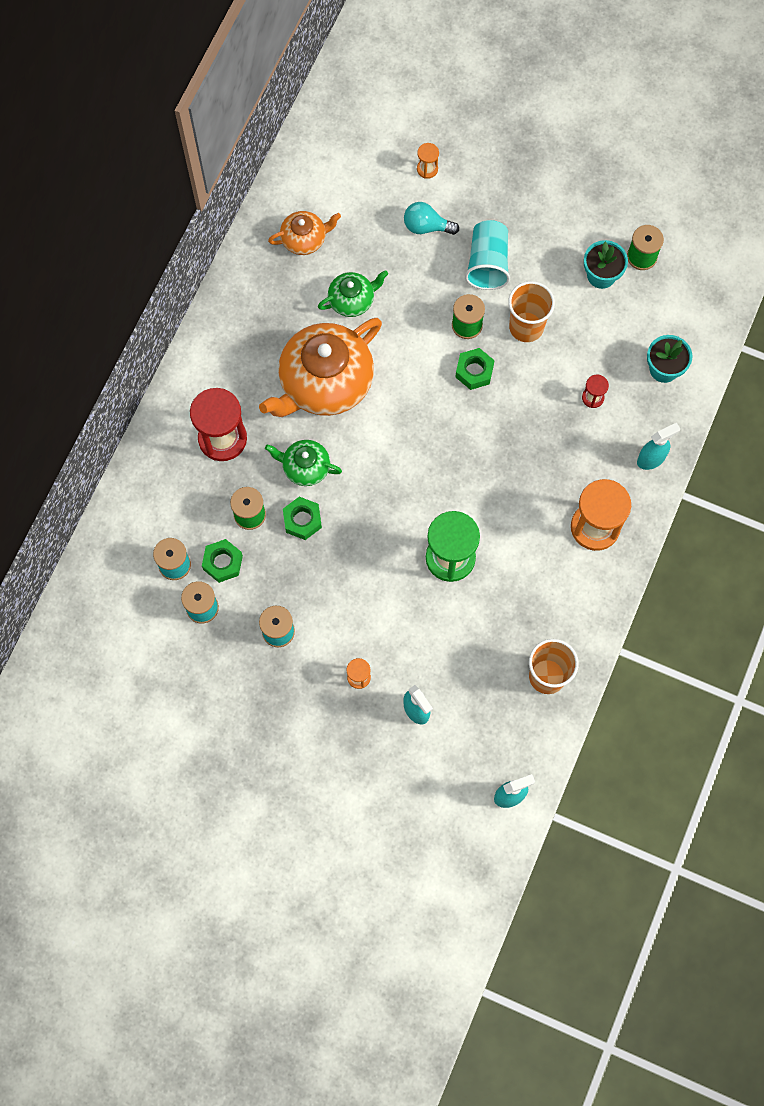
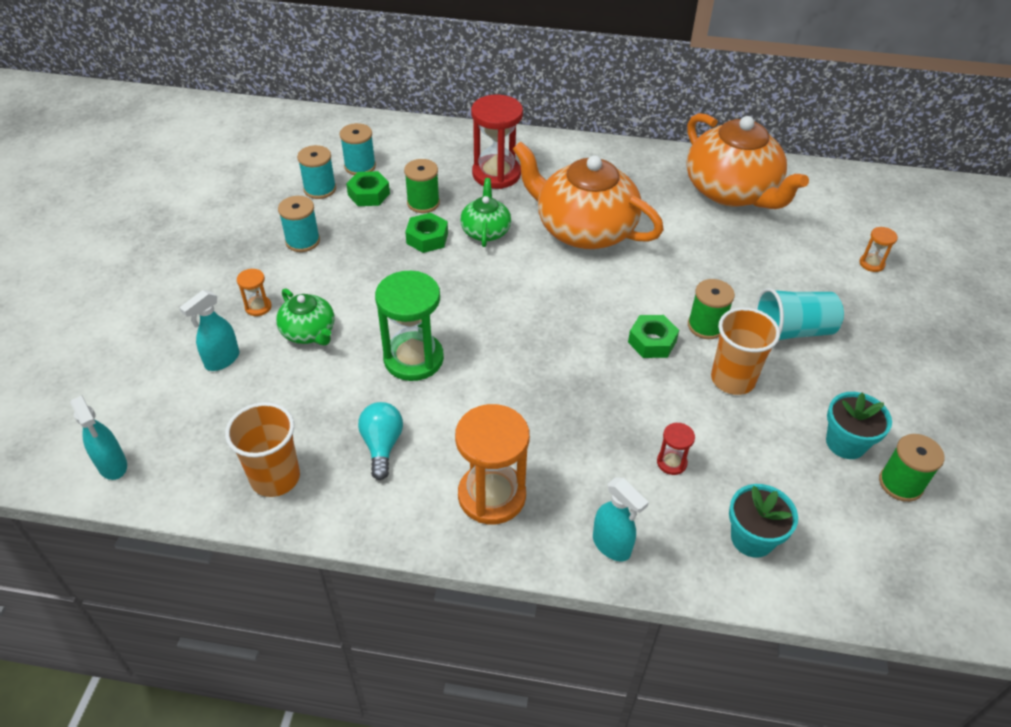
camera: 75 degrees right, 25 degrees down
orange teapot [268,211,341,255] -> orange teapot [686,113,809,209], size x2.02
green teapot [318,270,388,317] -> green teapot moved to [276,288,334,345]
turquoise light bulb [404,202,459,235] -> turquoise light bulb moved to [358,402,403,480]

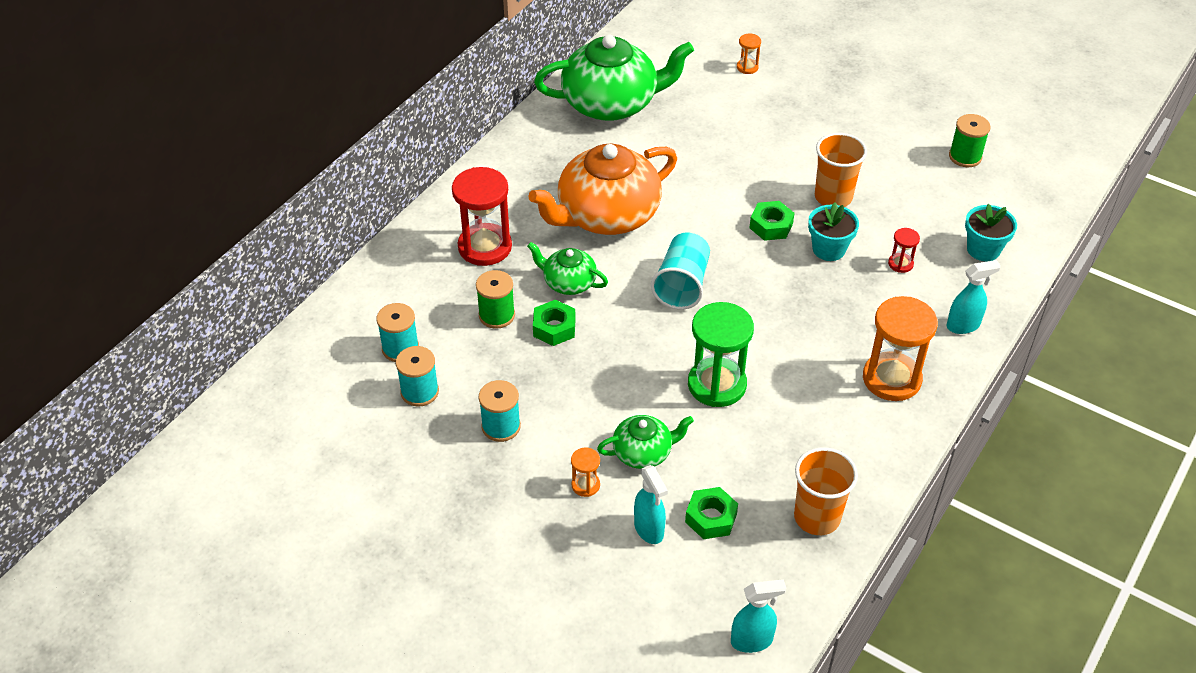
camera: 65 degrees left, 0 degrees up
green nut [346,171,390,206] -> green nut moved to [685,487,738,539]
turquoise light bulb [358,402,403,480] -> none
orange teapot [686,113,809,209] -> green teapot [534,35,694,121]
green spool [688,279,735,339] -> none
turquoise cup [755,288,844,340] -> turquoise cup moved to [651,233,710,309]
turquoise flower pot [826,392,892,459] -> turquoise flower pot moved to [808,202,859,261]

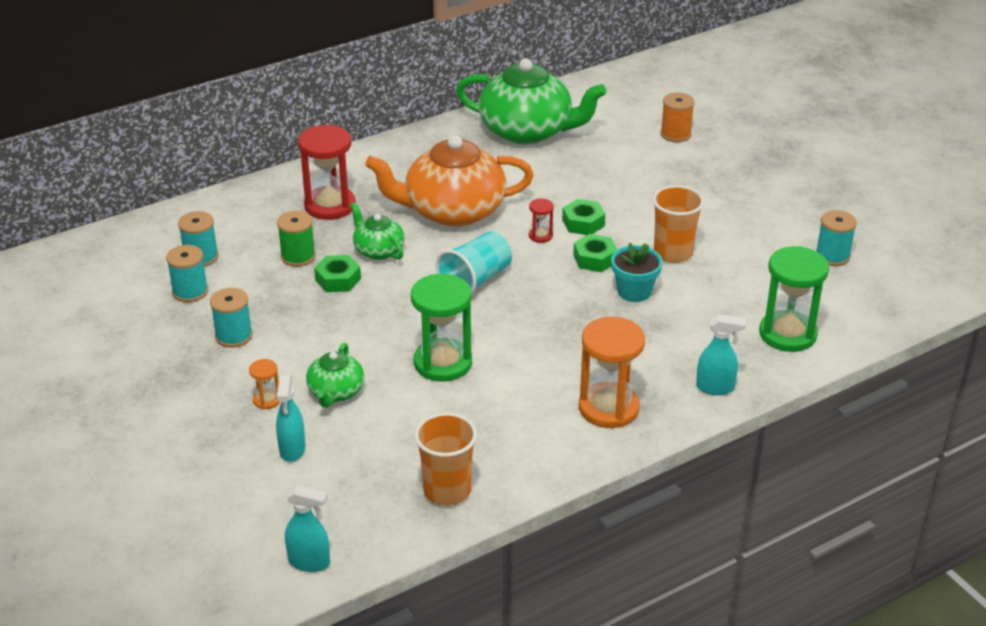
camera: 25 degrees right, 10 degrees down
green teapot [597,415,694,469] -> green teapot turned 90 degrees clockwise [306,343,364,407]
green nut [685,487,738,539] -> green nut moved to [562,199,605,235]
orange hourglass [737,34,761,74] -> orange spool [660,92,695,142]
red hourglass [888,228,920,273] -> red hourglass moved to [529,199,554,243]
green spool [949,114,990,167] -> turquoise spool [816,210,857,266]
turquoise flower pot [965,204,1017,261] -> green hourglass [759,246,829,352]

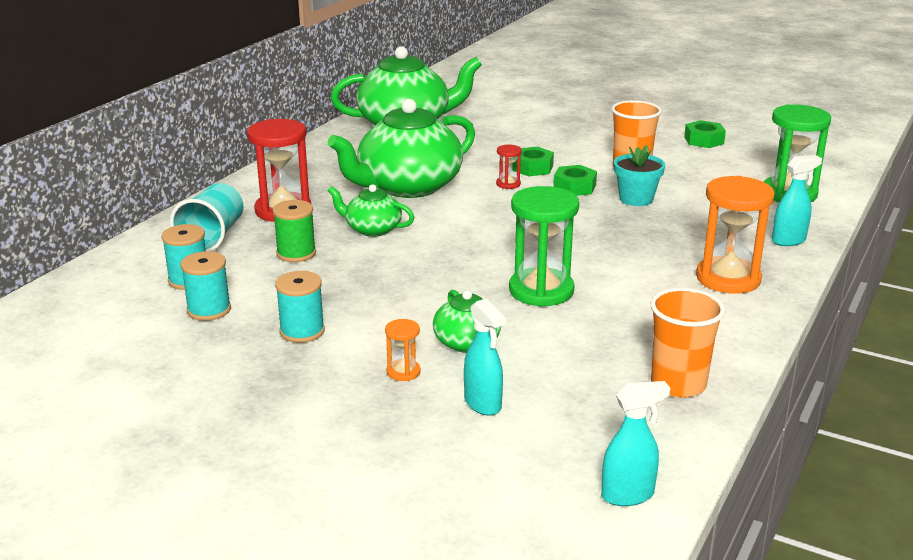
camera: 30 degrees left, 10 degrees down
green nut [314,255,361,292] -> green nut moved to [684,120,726,148]
orange teapot [365,135,534,227] -> green teapot [327,99,475,198]
turquoise cup [436,231,512,295] -> turquoise cup moved to [170,183,243,251]
orange spool [660,92,695,142] -> none
turquoise spool [816,210,857,266] -> none

